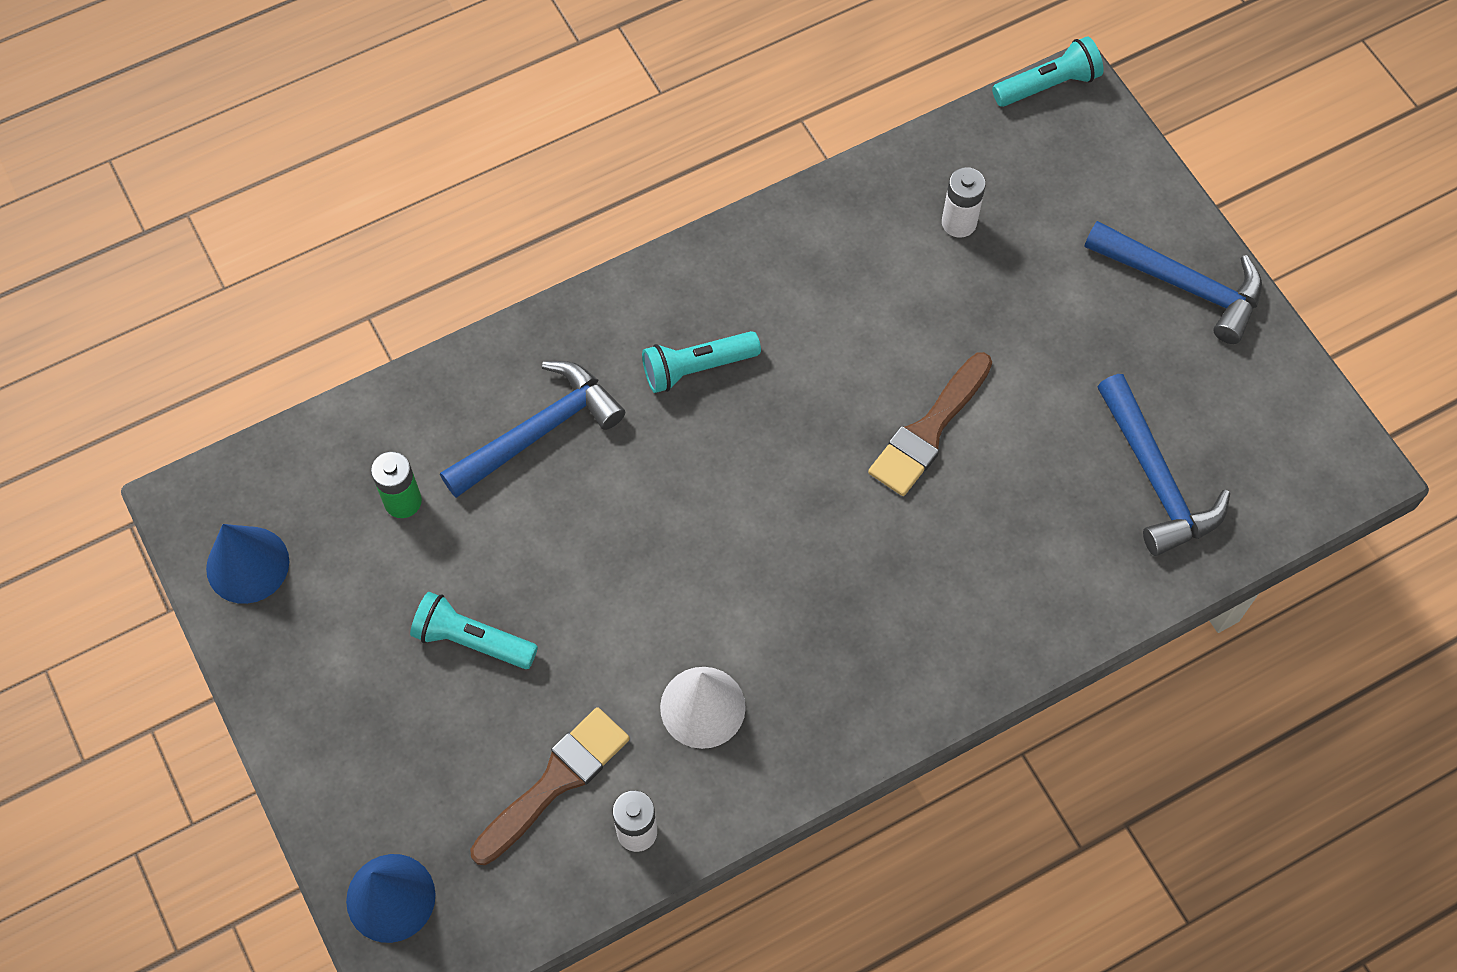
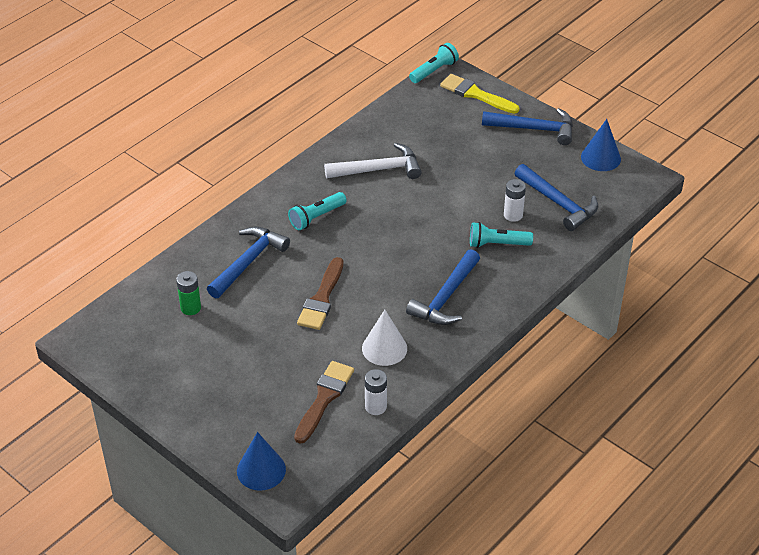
camera: 20 degrees left, 20 degrees down
blue cone [206,524,289,604] -> blue cone moved to [581,119,621,171]
turquoise flashlight [410,592,538,669] -> turquoise flashlight moved to [470,222,533,248]
brown brush [868,352,992,496] -> brown brush moved to [297,257,344,330]
white battery [942,167,986,238] -> white battery moved to [504,179,526,222]
none -> white hammer [324,143,422,179]
none -> blue hammer [406,249,480,325]
none -> yellow brush [440,74,519,114]

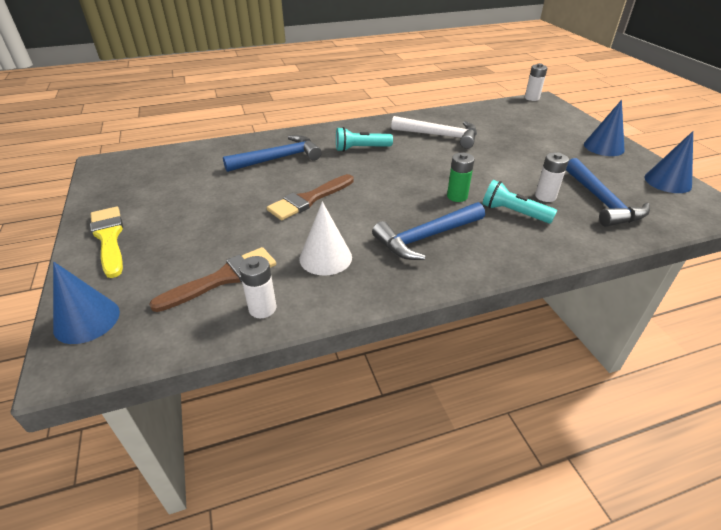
camera: 30 degrees right, 5 degrees down
green battery [176,271,201,315] -> green battery moved to [447,153,474,202]
turquoise flashlight [409,43,459,83] -> white battery [525,63,547,101]
yellow brush [440,74,519,114] -> yellow brush moved to [90,207,123,278]
blue hammer [482,108,573,145] -> blue cone [584,100,625,156]

